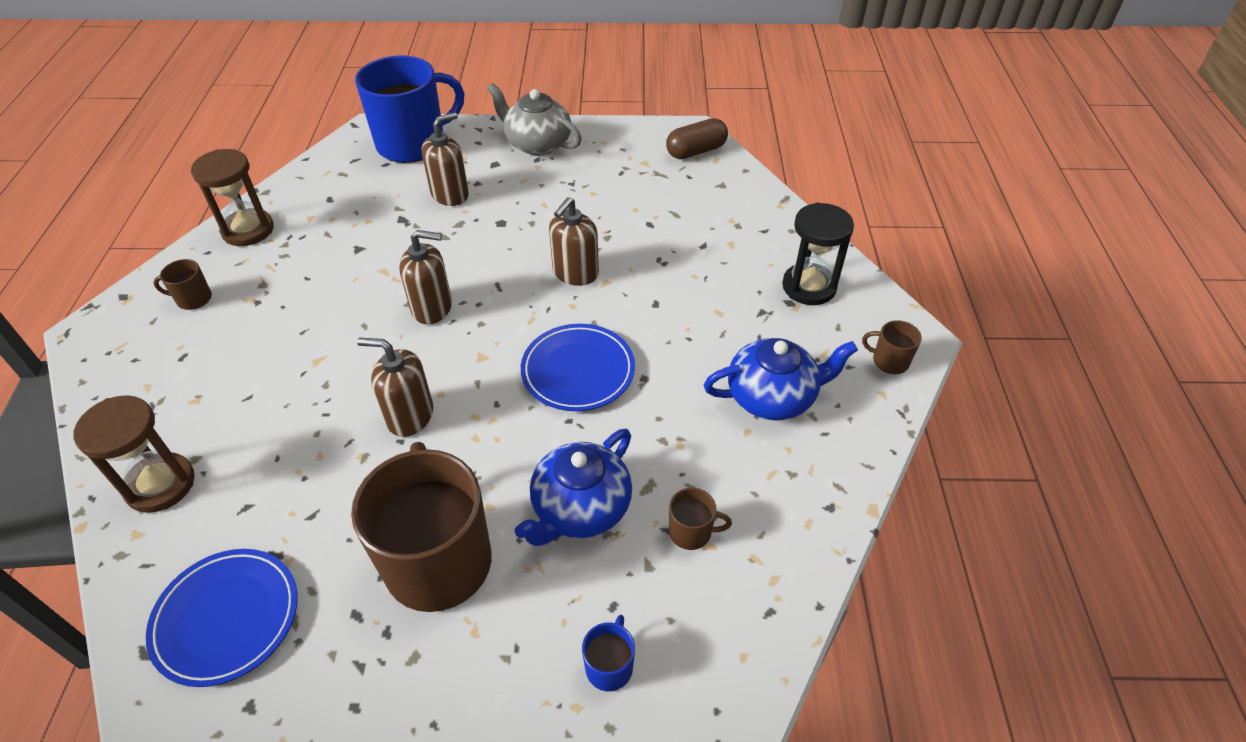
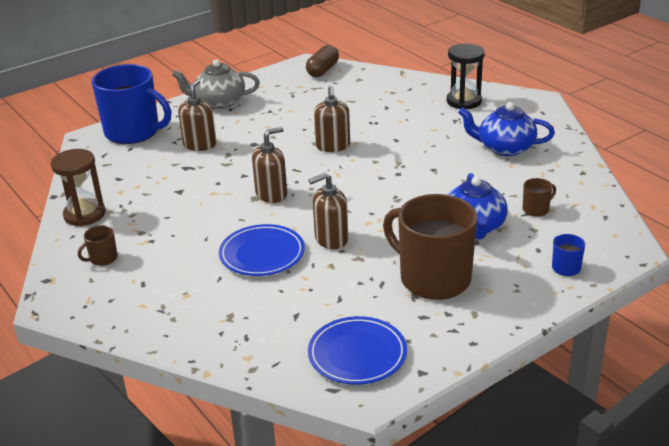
camera: 35 degrees left, 15 degrees down
brown hourglass [73,395,195,513] -> none
blue mug [355,55,464,163] -> blue mug turned 90 degrees clockwise [92,64,171,144]
blue plate [521,324,635,411] -> blue plate moved to [219,224,305,276]
blue teapot [704,338,858,421] -> blue teapot turned 120 degrees counterclockwise [458,102,555,156]
brown mug [862,320,922,374] -> none

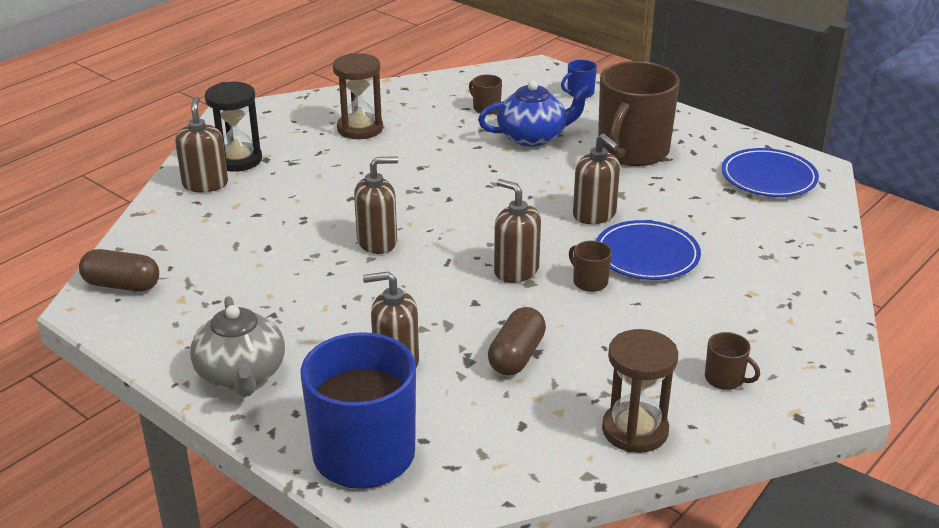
camera: 105 degrees left, 0 degrees up
blue teapot [458,102,555,156] -> brown hourglass [333,53,383,139]
none -> brown soap dispenser [175,96,228,192]
none -> brown capsule [488,307,546,376]
none -> brown mug [569,241,612,292]

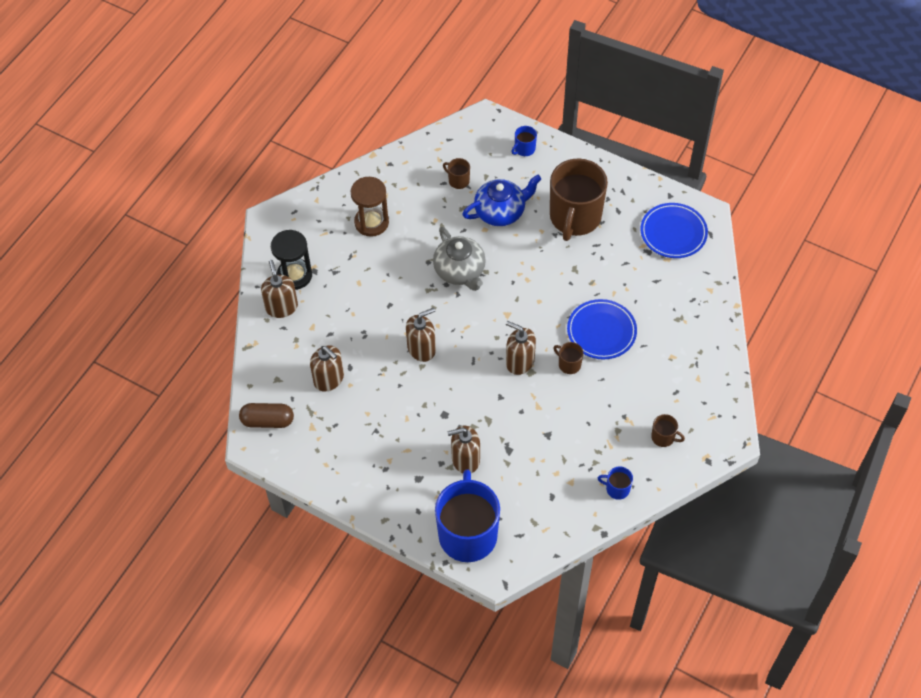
camera: 10 degrees left, 25 degrees up
grey teapot [190,296,285,397] -> grey teapot moved to [433,227,486,291]
brown capsule [488,307,546,376] -> none
brown soap dispenser [573,133,620,224] -> brown soap dispenser moved to [310,345,344,392]
brown hourglass [602,329,678,453] -> blue mug [598,466,633,500]

